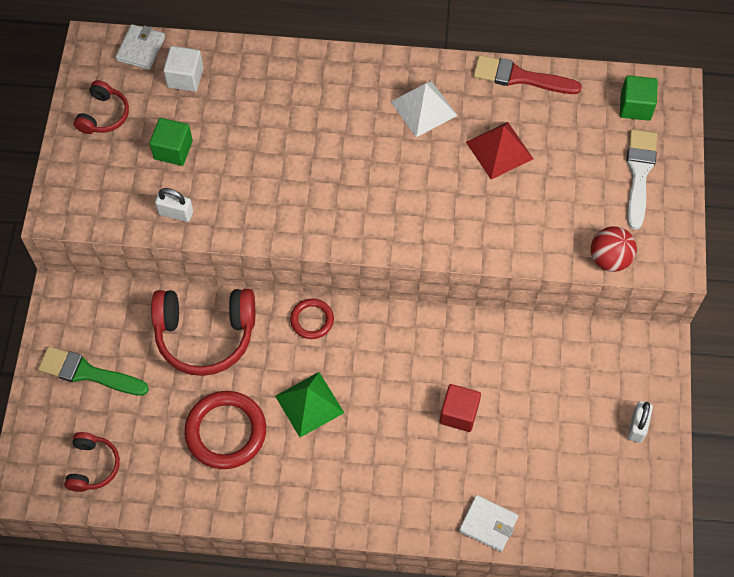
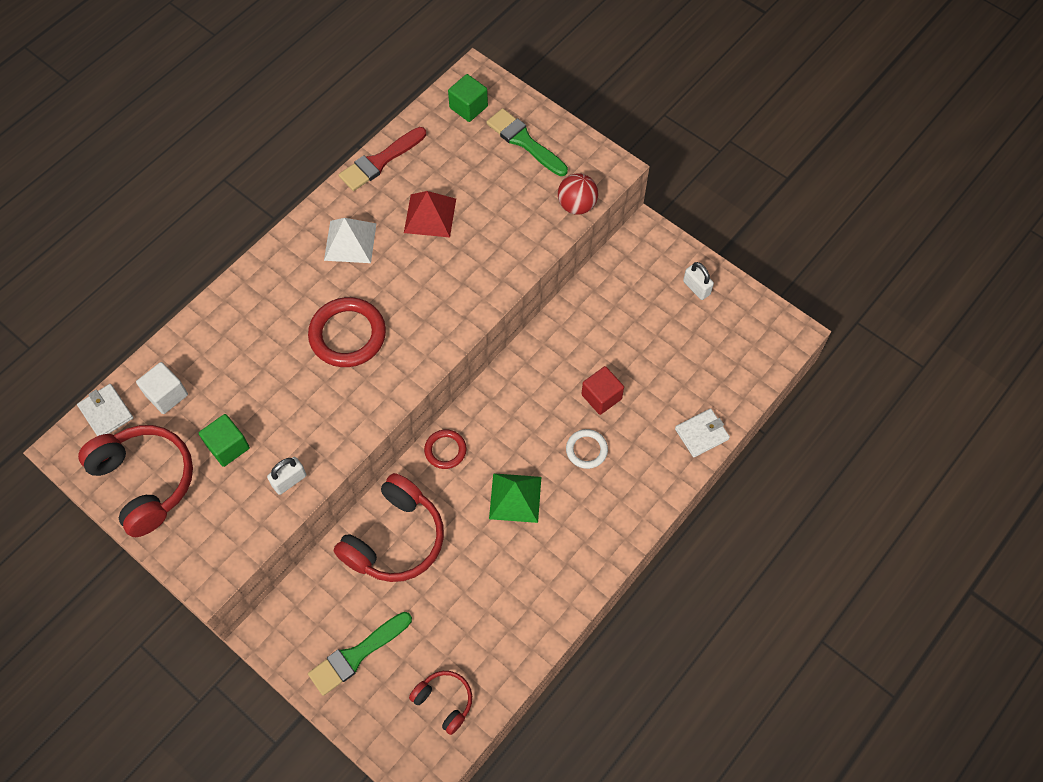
camera: 55 degrees left, 0 degrees up
red headphones [73,80,129,134] -> red headphones [78,425,193,537], size x1.86
red ring [184,391,266,469] -> red ring moved to [308,297,386,367]
white brush [627,129,657,230] -> green brush [486,108,568,176]
none -> white ring [566,429,608,469]

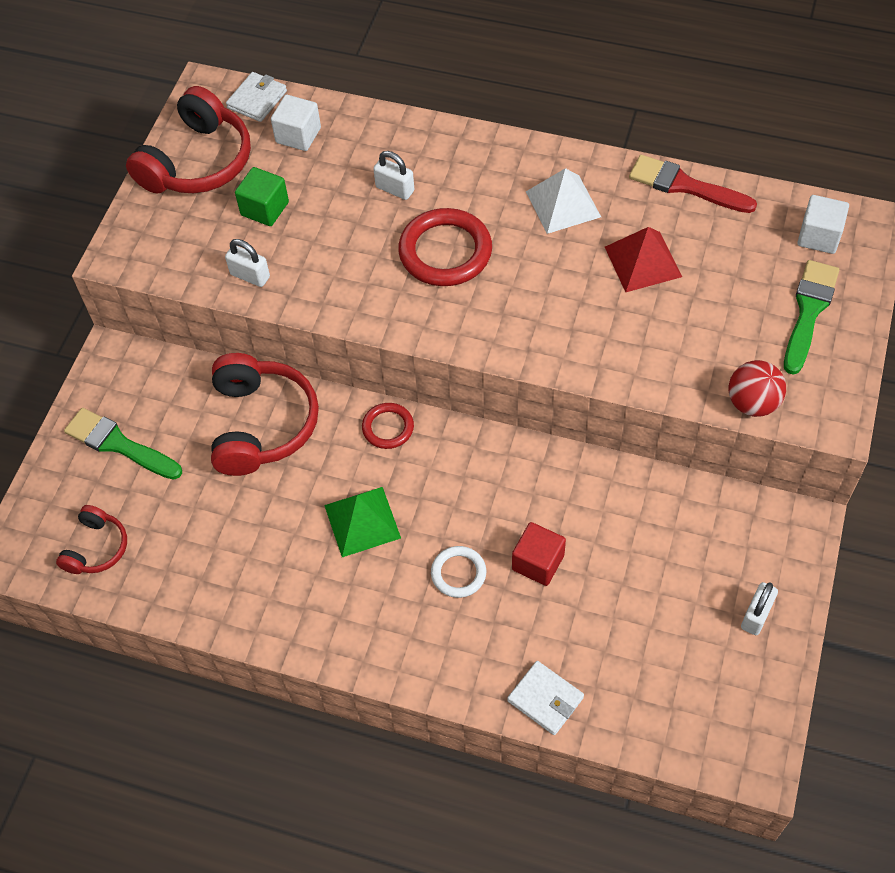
camera: 70 degrees right, 5 degrees down
red headphones [333,473,444,582] -> red headphones turned 105 degrees counterclockwise [211,353,319,476]
green cube [448,74,488,122] -> white cube [797,195,849,254]
none -> white padlock [373,151,414,200]

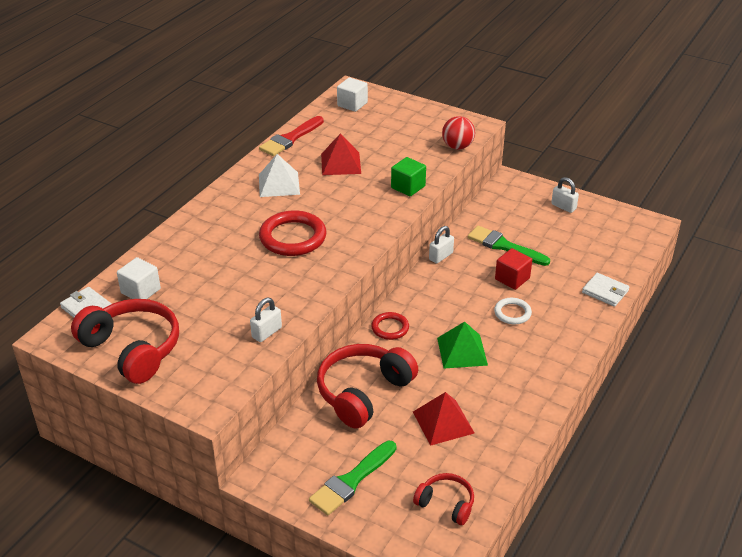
camera: 80 degrees left, 20 degrees down
red headphones [211,353,319,476] -> red headphones turned 60 degrees counterclockwise [317,344,418,429]
green cube [235,167,289,226] -> green cube moved to [391,157,426,196]
white padlock [373,151,414,200] -> white padlock moved to [429,226,454,264]
white wallet [507,661,584,735] -> white wallet turned 75 degrees clockwise [582,273,629,307]
green brush [784,260,839,375] -> green brush moved to [468,226,550,266]
none -> red pyramid [413,392,474,446]

